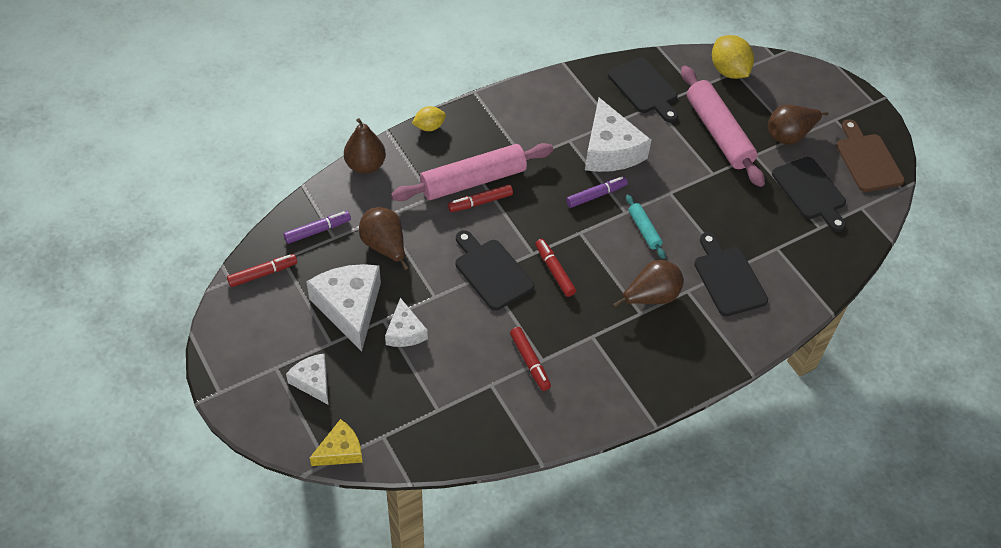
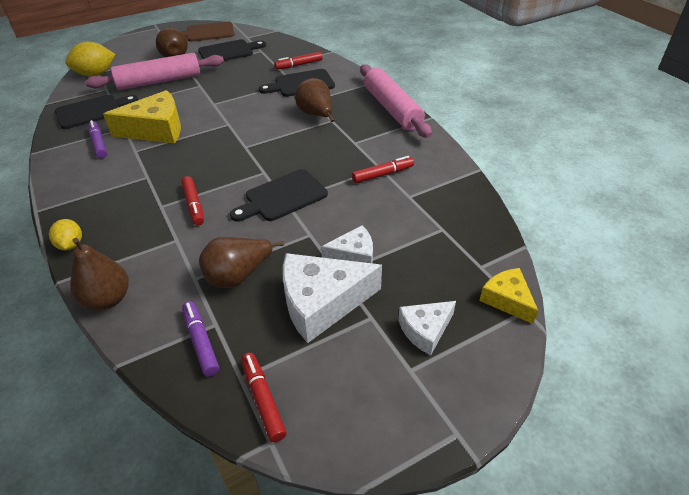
camera: 85 degrees left, 10 degrees down
pink rolling pin [391,143,553,201] -> pink rolling pin moved to [360,64,432,138]
red marker [535,239,576,297] -> red marker moved to [274,51,322,70]
purple marker [566,176,628,208] -> purple marker moved to [88,120,107,158]
white cheese [585,98,652,172] -> yellow cheese [103,90,181,144]
turquoise rolling pin [626,195,666,259] -> none

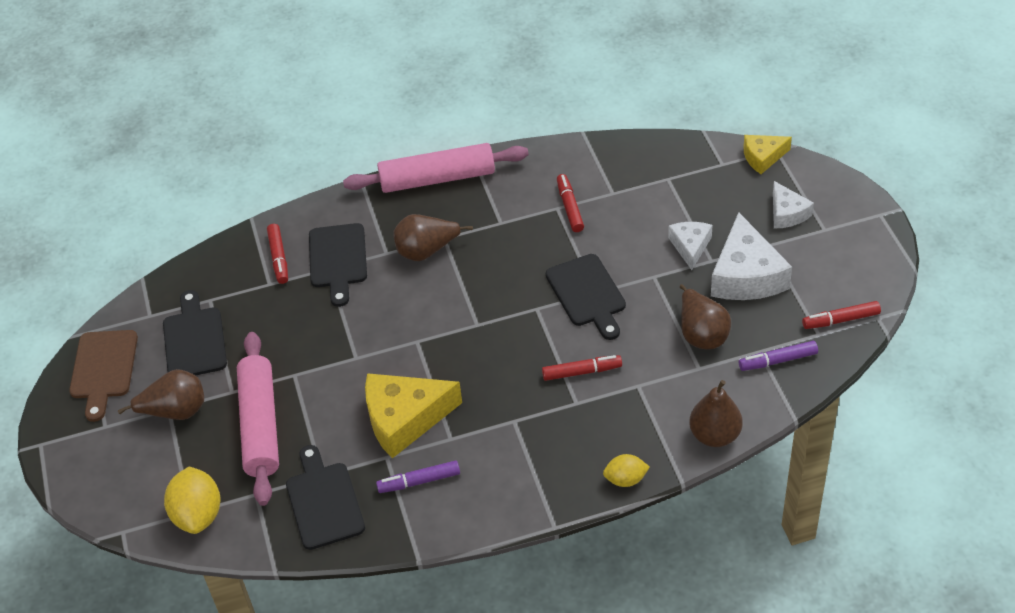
camera: 75 degrees left, 5 degrees up
yellow cheese [103,90,181,144] -> yellow cheese turned 105 degrees counterclockwise [365,373,462,458]

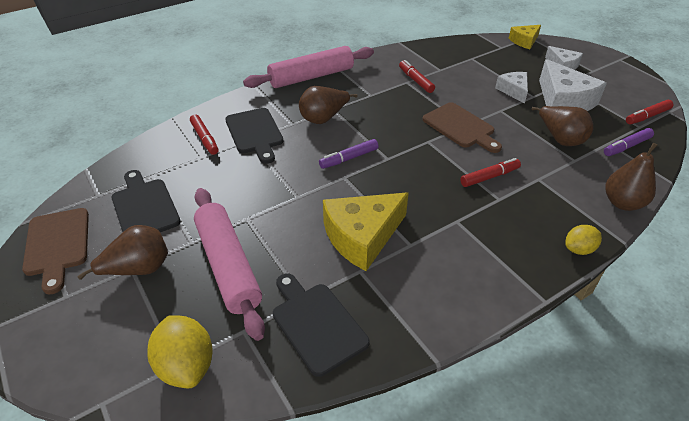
camera: 20 degrees left, 5 degrees down
purple marker [376,460,460,493] -> purple marker moved to [319,139,378,169]
black cutting board [546,254,626,340] -> brown cutting board [422,102,502,153]

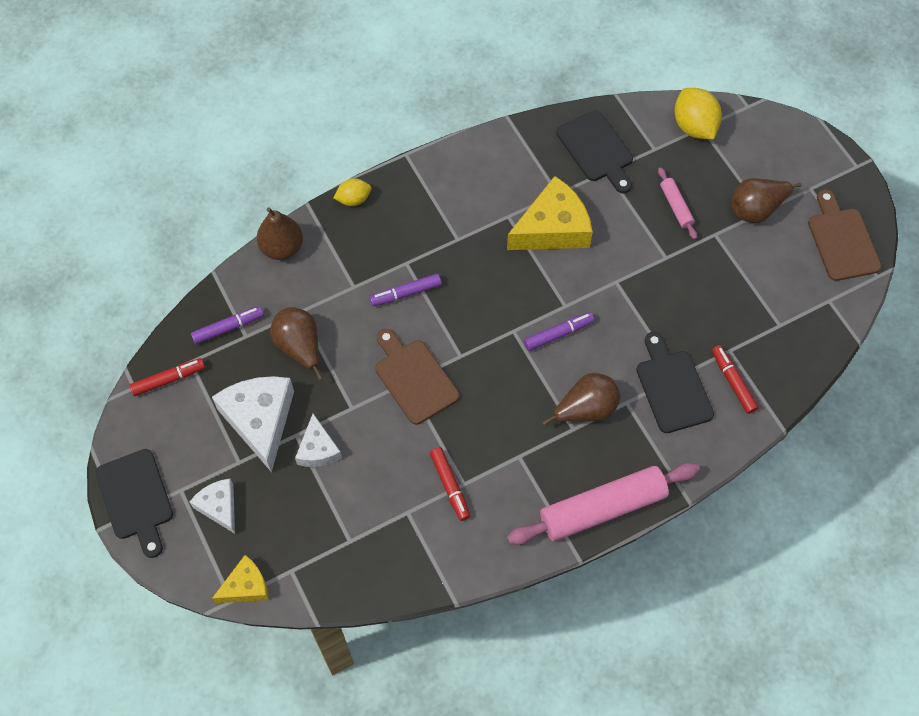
camera: 175 degrees left, 20 degrees up
black cutting board [111,170,181,232] -> black cutting board moved to [95,449,173,558]
pink rolling pin [194,188,265,341] -> pink rolling pin [658,167,697,240], size x0.47
red marker [460,158,521,187] -> purple marker [370,274,442,306]

